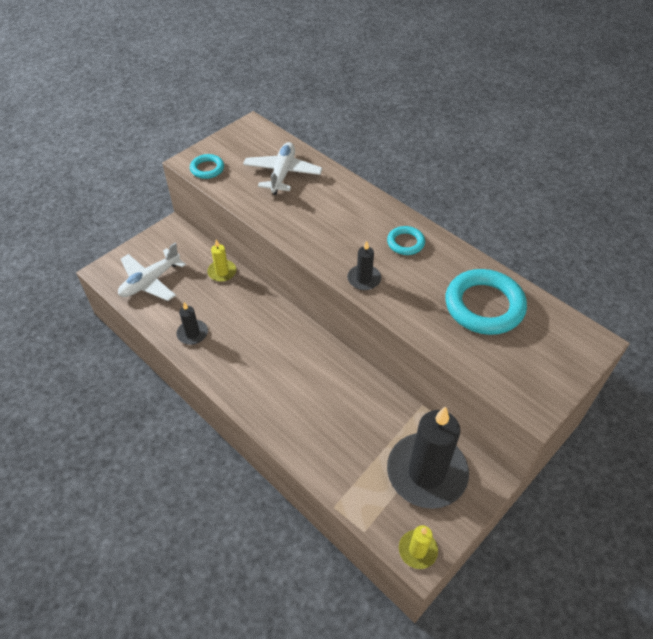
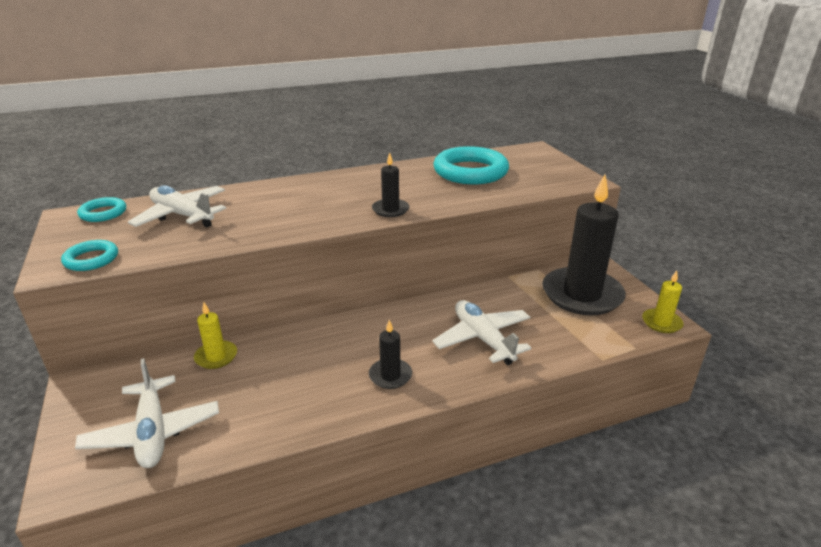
camera: 65 degrees left, 20 degrees down
black candle [176,302,208,345] -> black candle moved to [369,320,412,389]
turquoise ring [387,226,425,255] -> turquoise ring moved to [77,197,126,222]
none -> white plane [432,300,531,365]

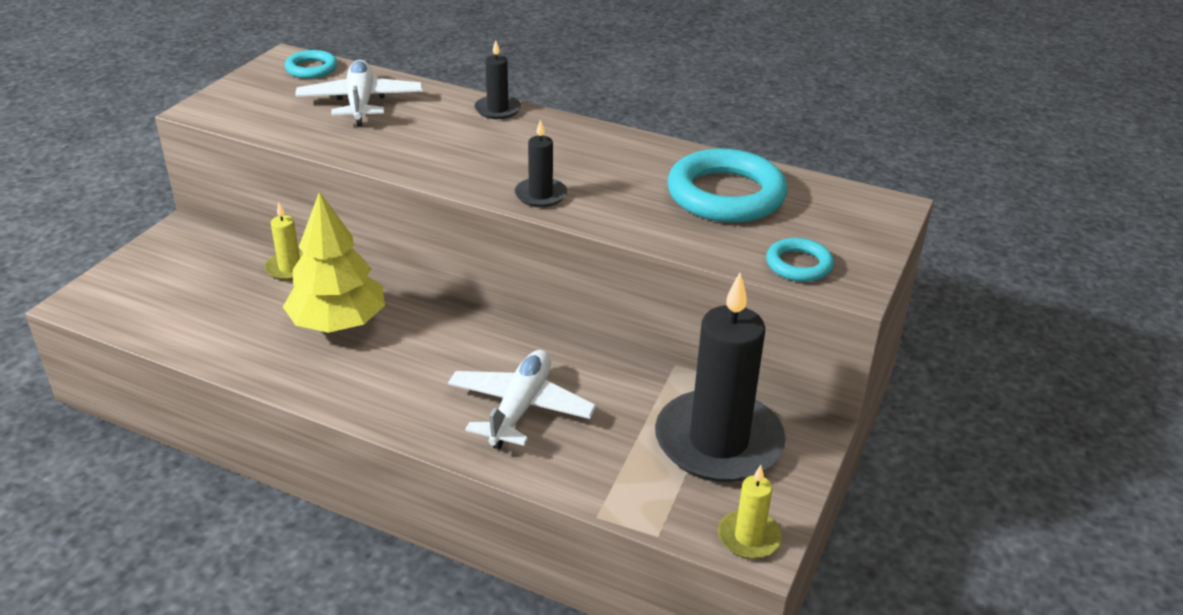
camera: 45 degrees right, 5 degrees up
turquoise ring [61,240,118,271] -> turquoise ring moved to [766,238,834,282]
white plane [75,358,219,468] -> none
black candle [369,320,412,389] -> black candle moved to [474,40,521,119]
none -> yellow tree [283,192,385,333]

